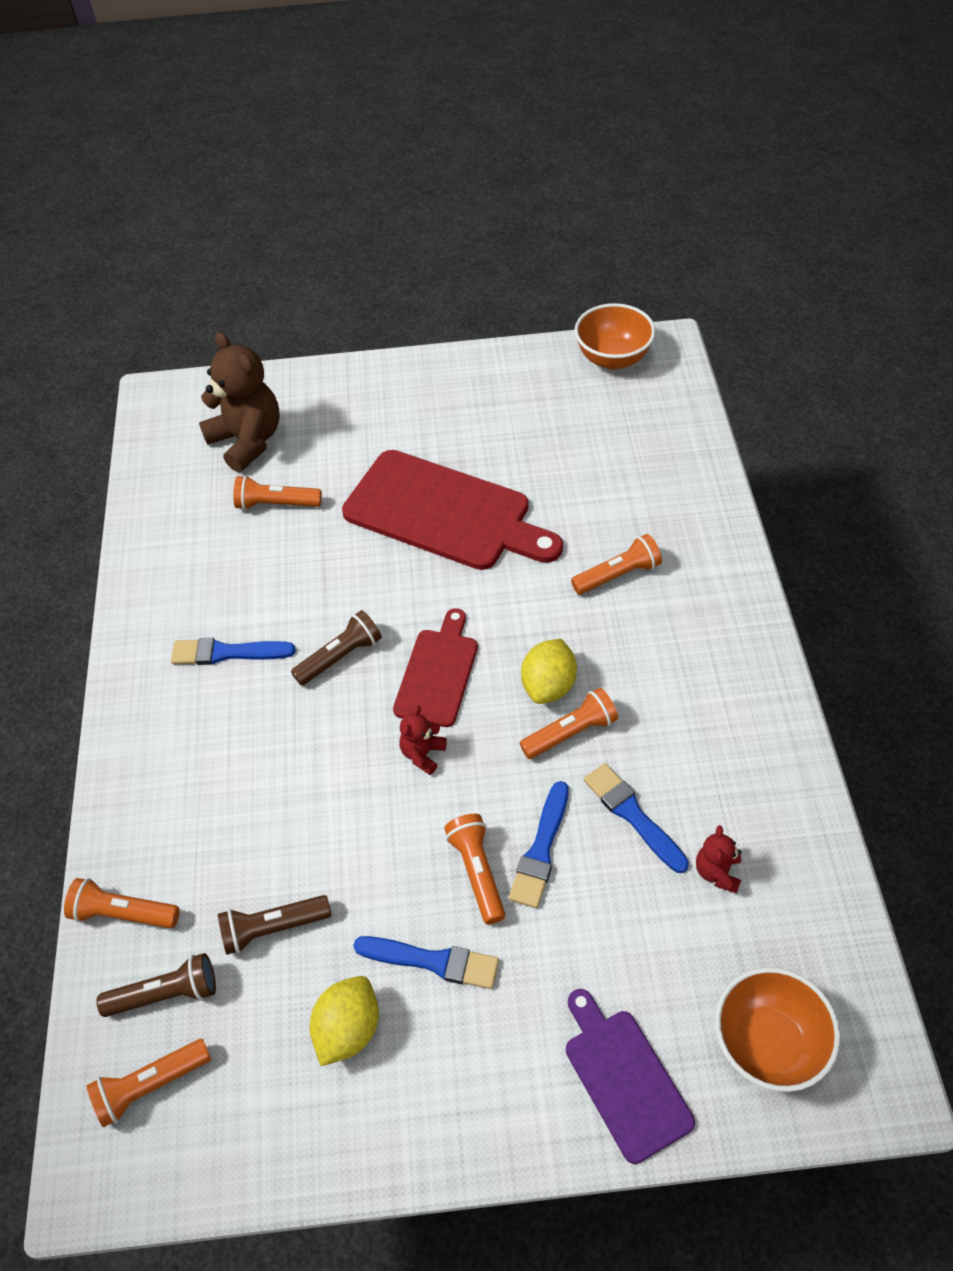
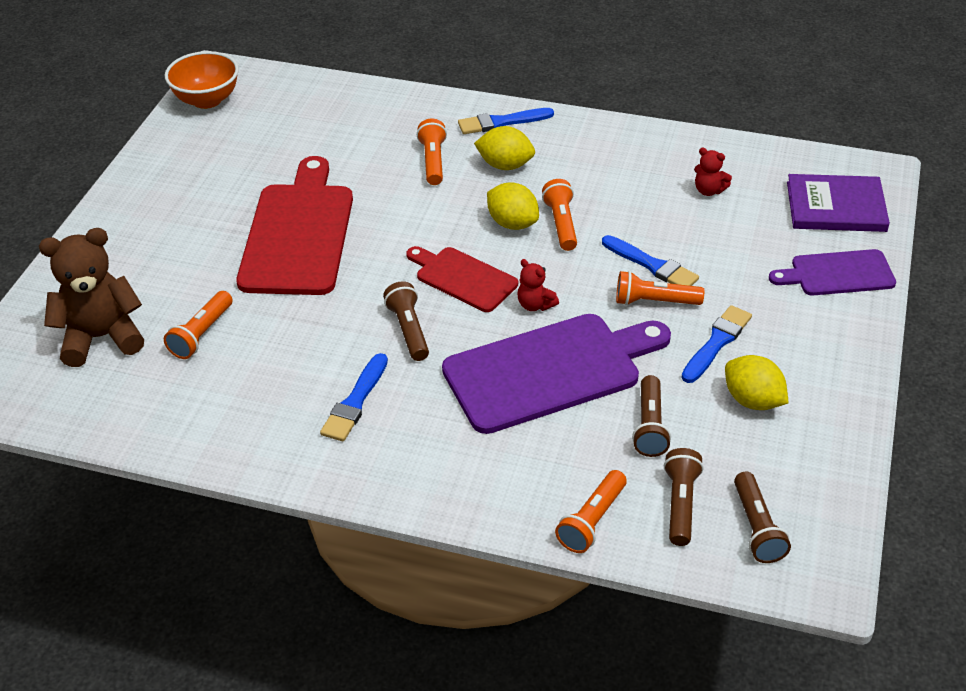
camera: 70 degrees left, 10 degrees down
orange flashlight [87,1039,211,1127] -> brown flashlight [734,472,791,563]
red cutting board [342,450,563,570] -> red cutting board turned 45 degrees counterclockwise [236,156,353,295]
blue brush [584,763,689,873] -> blue brush moved to [458,108,554,134]
orange bowl [715,967,840,1092] -> purple book [787,174,890,232]
none -> purple cutting board [442,314,671,434]
none -> yellow lemon [474,126,535,170]

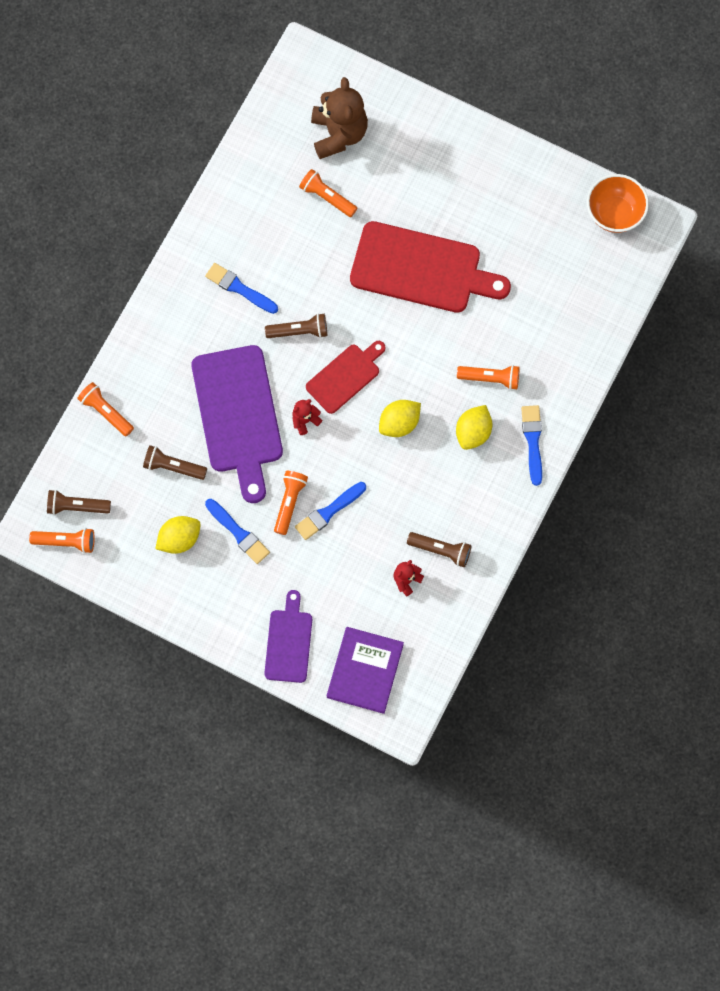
camera: 100 degrees right, 30 degrees up
orange flashlight [542,179,577,251] -> orange flashlight moved to [29,528,95,553]
brown flashlight [664,448,704,546] -> brown flashlight moved to [407,532,471,567]

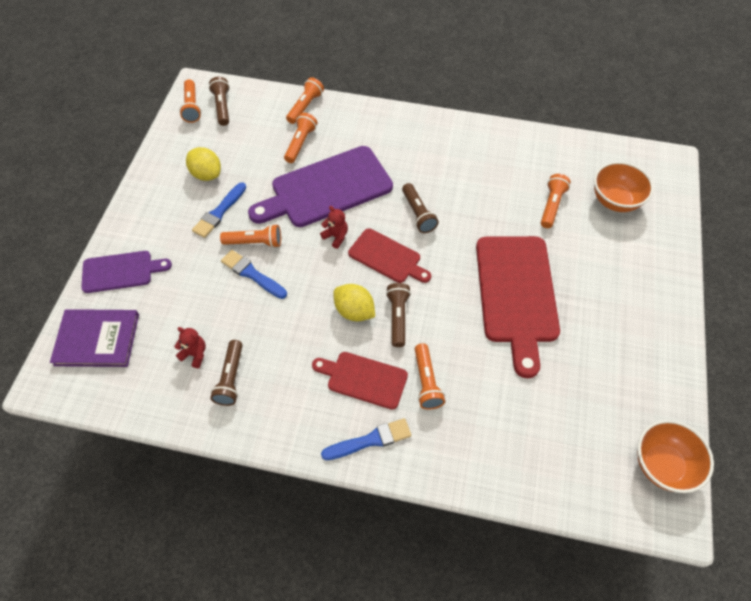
camera: 75 degrees right, 15 degrees down
brown flashlight [143,445,207,480] -> brown flashlight moved to [386,283,411,347]
blue brush [205,263,278,314] -> none
brown teddy bear [311,77,368,159] -> orange bowl [594,162,654,212]
yellow lemon [456,405,492,450] -> red cutting board [312,352,408,410]
none -> orange flashlight [284,113,317,163]

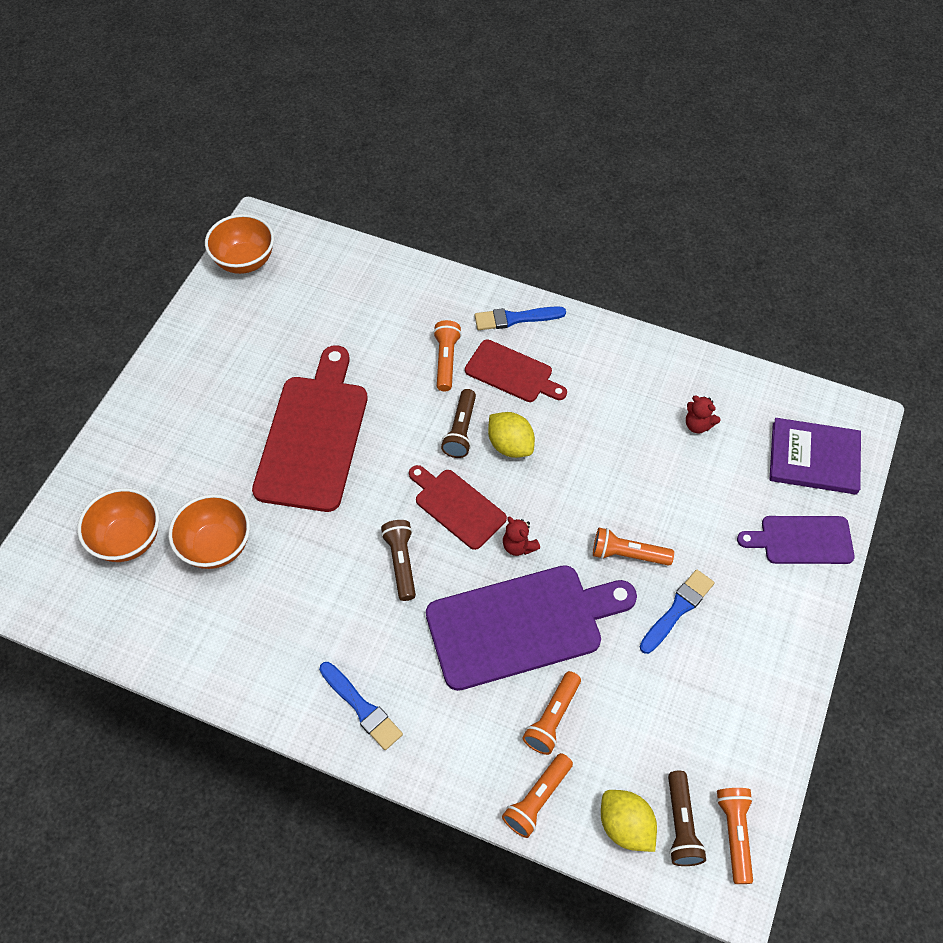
camera: 170 degrees left, 0 degrees up
yellow lemon [186,147,221,181] -> yellow lemon moved to [601,790,657,852]
brown flashlight [210,340,242,406] -> none
blue brush [221,250,287,299] -> blue brush moved to [319,662,403,750]
orange flashlight [541,174,571,228] -> orange bowl [168,494,250,569]

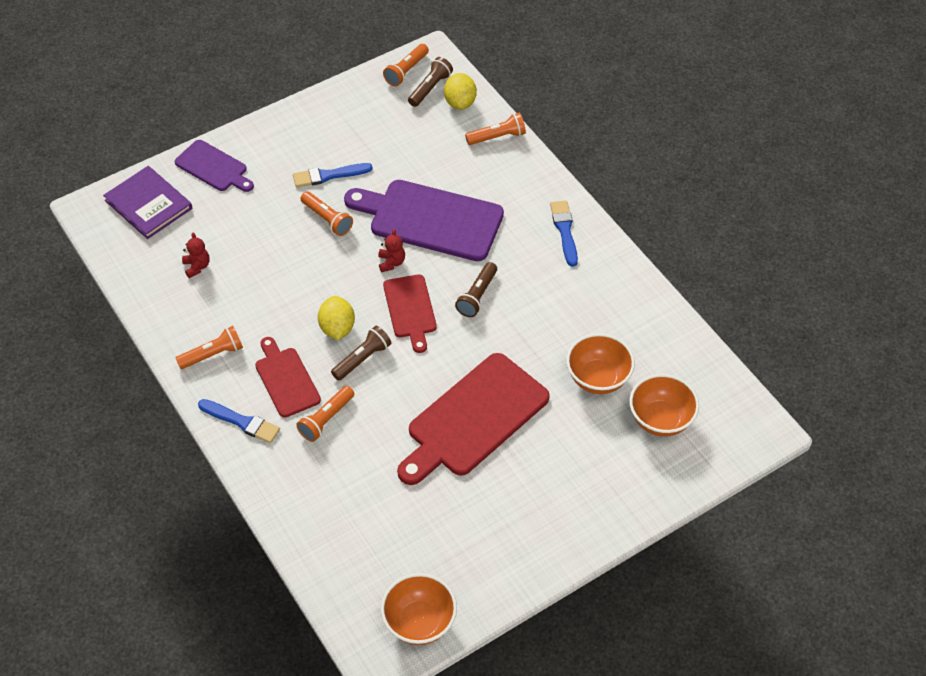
camera: 145 degrees left, 5 degrees down
orange flashlight [522,671,581,755] -> orange flashlight moved to [176,326,243,369]

